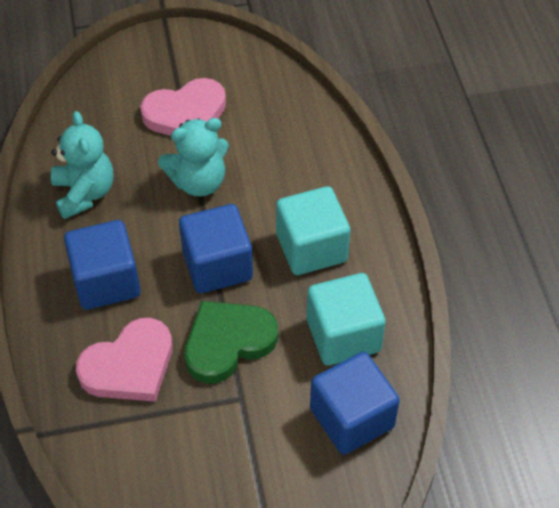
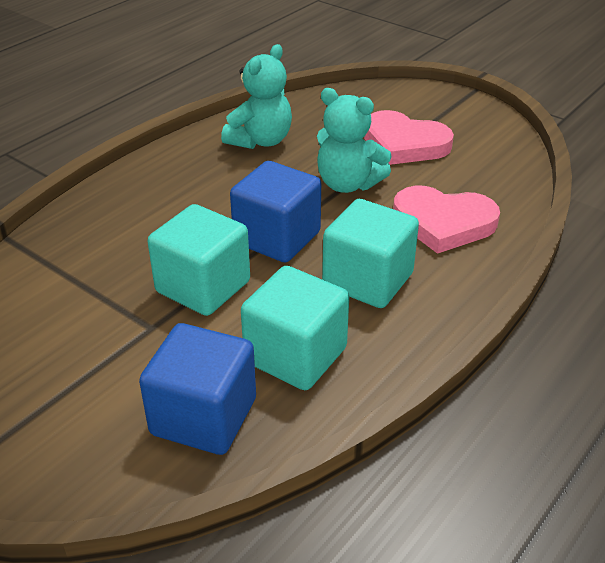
camera: 50 degrees right, 15 degrees down
blue cube [64,220,140,310] -> none
pink heart [76,318,173,402] -> pink heart moved to [393,186,500,254]
green heart [184,301,278,383] -> turquoise cube [147,204,250,316]

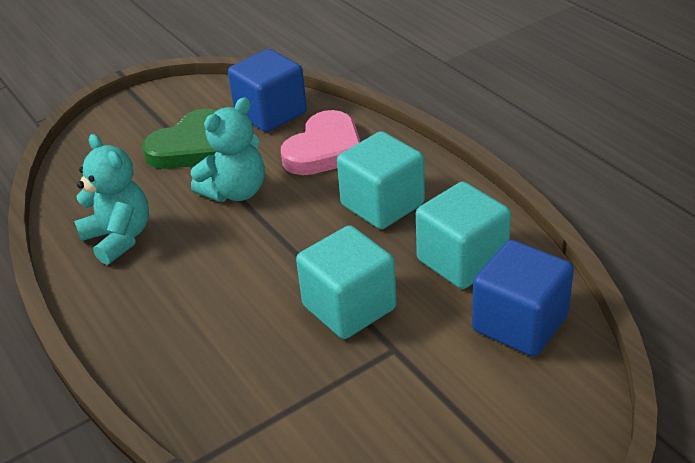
camera: 70 degrees left, 0 degrees up
blue cube [230,161,321,263] -> blue cube moved to [228,49,307,132]
pink heart [364,110,454,165] -> green heart [142,109,217,169]

